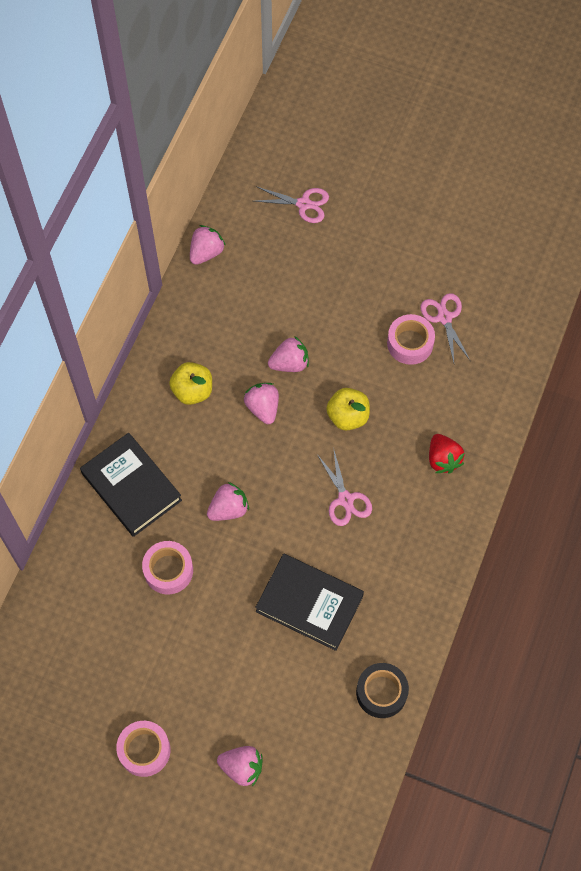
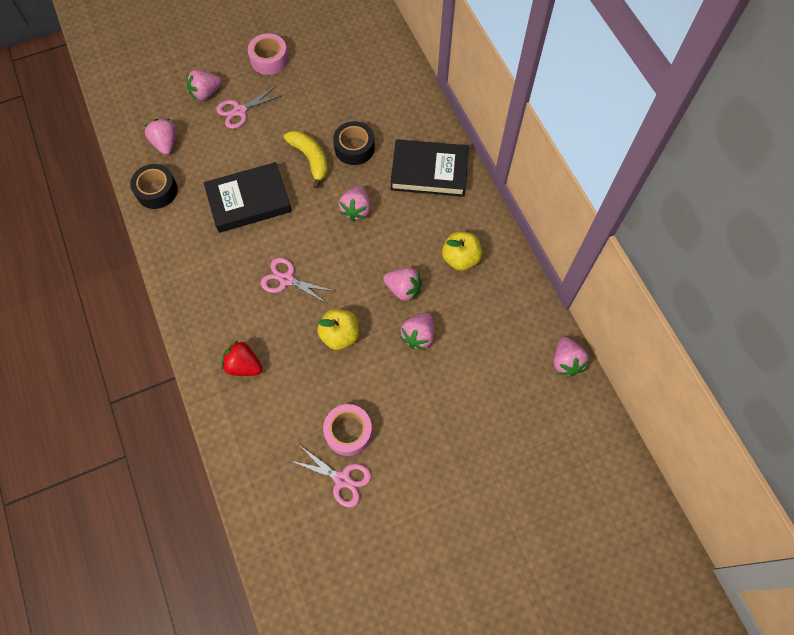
camera: 135 degrees right, 0 degrees up
pink tape [142,541,193,594] -> black tape [333,121,375,165]
pink scissors [255,186,329,223] -> pink scissors moved to [216,86,283,129]
none -> pink strawberry [145,119,176,155]
none -> yellow banana [284,131,328,189]

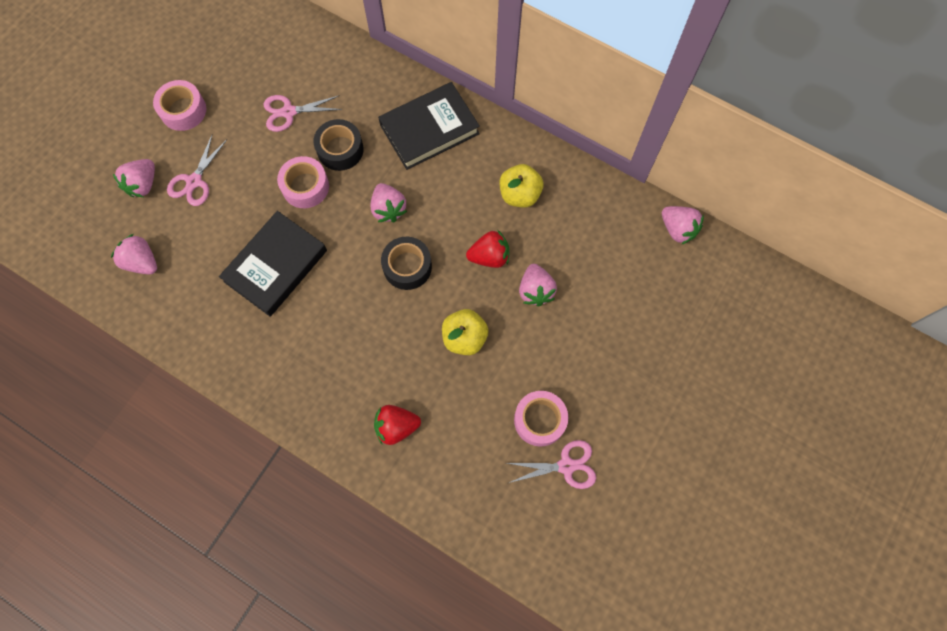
camera: 35 degrees left, 5 degrees up
black tape [130,164,178,209] -> black tape moved to [381,237,432,290]
pink scissors [261,258,334,304] -> pink scissors moved to [264,95,342,132]
yellow banana [284,131,328,189] -> pink tape [277,156,329,208]
pink strawberry [383,268,422,302] -> red strawberry [466,230,509,268]

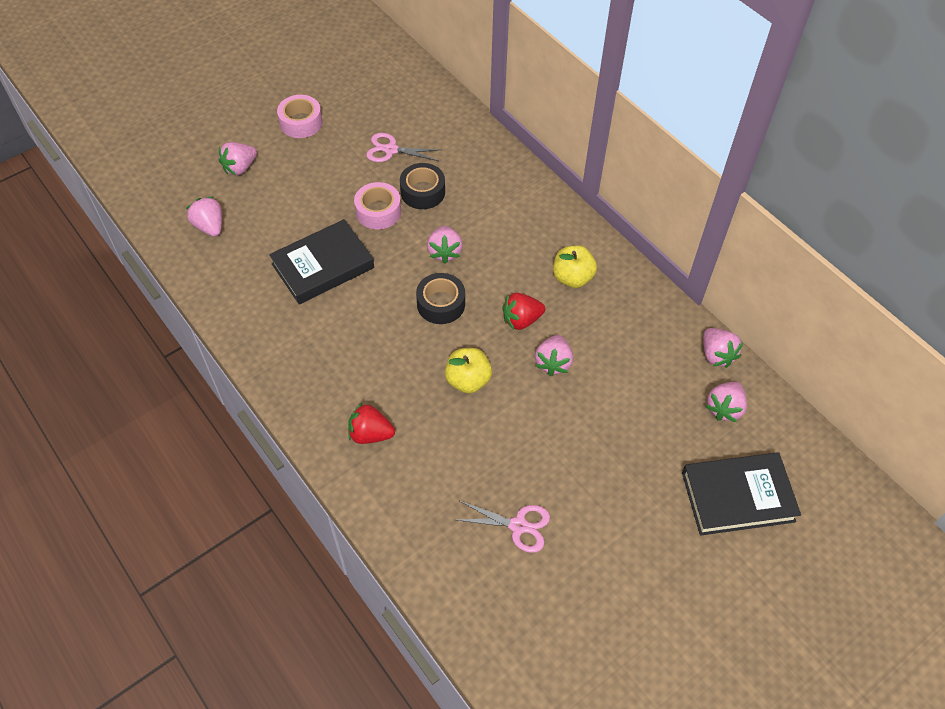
camera: 20 degrees right, 15 degrees down
pink scissors [167,134,227,206] -> none
black book [378,82,480,170] -> black book moved to [682,452,801,536]
red strawberry [466,230,509,268] -> red strawberry turned 150 degrees clockwise [502,293,545,330]
pink tape [514,391,568,447] -> none
none -> pink strawberry [706,382,747,422]

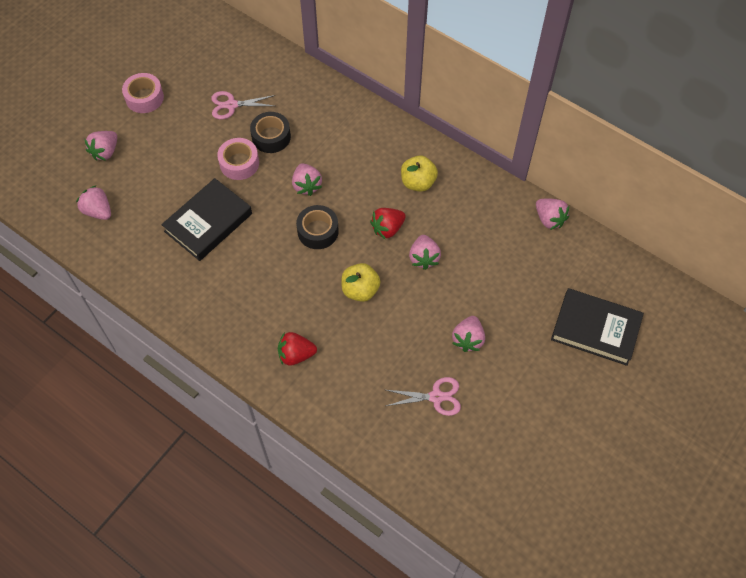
camera: 15 degrees left, 5 degrees up
black book [682,452,801,536] -> black book turned 45 degrees clockwise [551,288,644,366]
pink strawberry [706,382,747,422] -> pink strawberry moved to [452,316,485,352]

